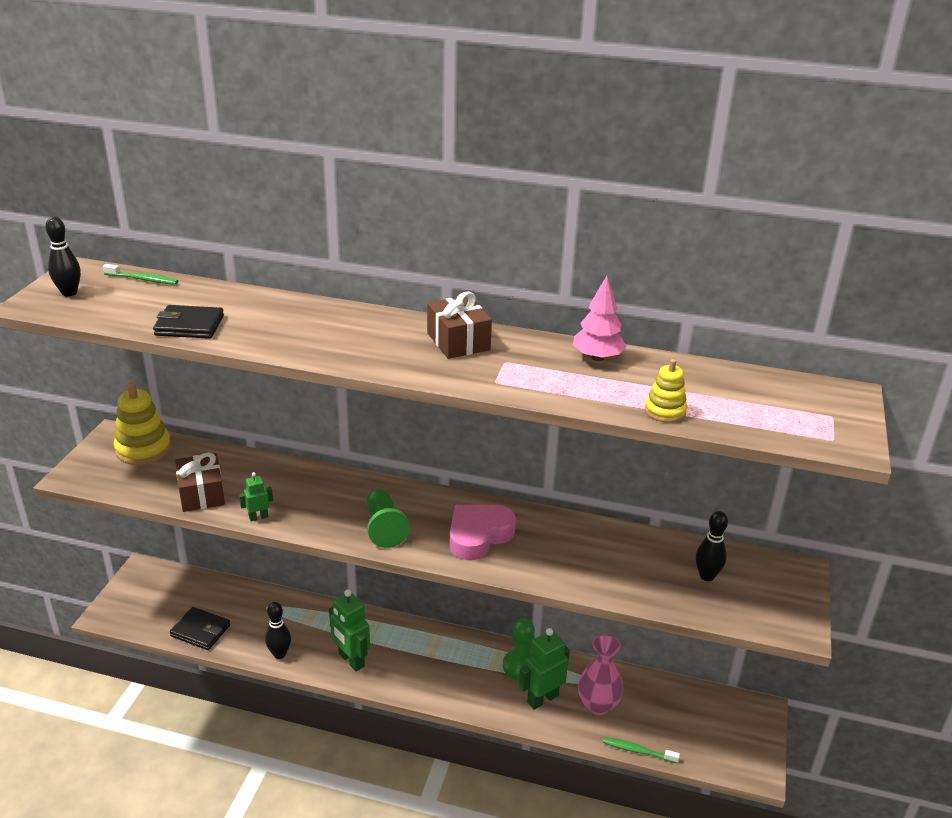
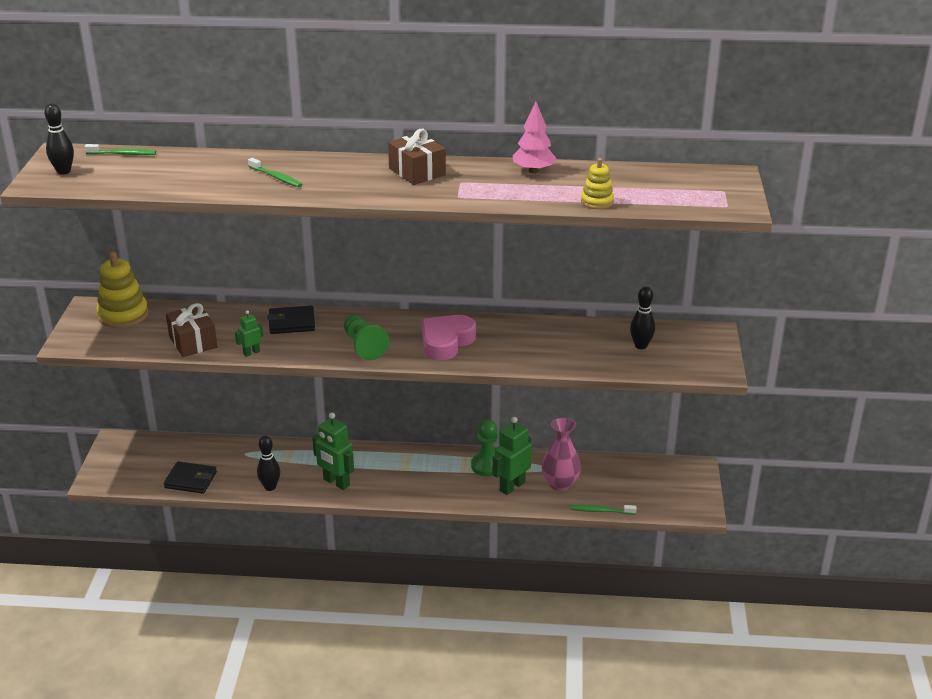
camera: 10 degrees left, 0 degrees up
black wallet [153,305,224,339] -> black wallet moved to [267,305,315,334]
none -> green toothbrush [248,158,302,187]

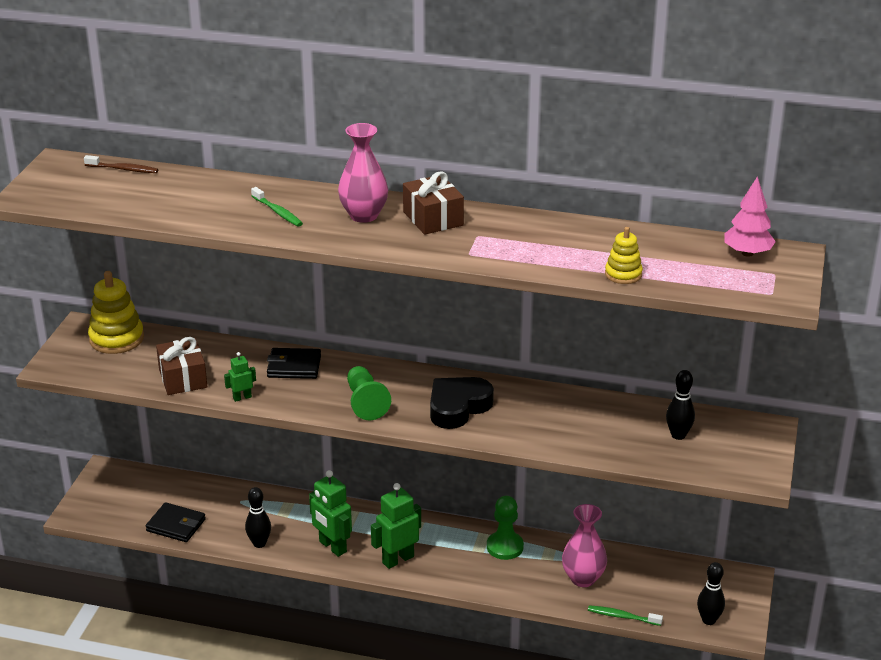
camera: 10 degrees right, 0 degrees up
black bowling pin [44,103,74,174] -> black bowling pin moved to [697,562,725,625]
green toothbrush [85,144,156,155] -> brown toothbrush [84,155,158,173]
pink heart [422,315,476,360] -> black heart [430,377,494,429]
green robot [492,417,532,495] -> green robot moved to [371,483,421,569]
pink tree [513,102,557,173] -> pink tree moved to [724,176,776,257]
none -> pink vase [338,123,388,223]

